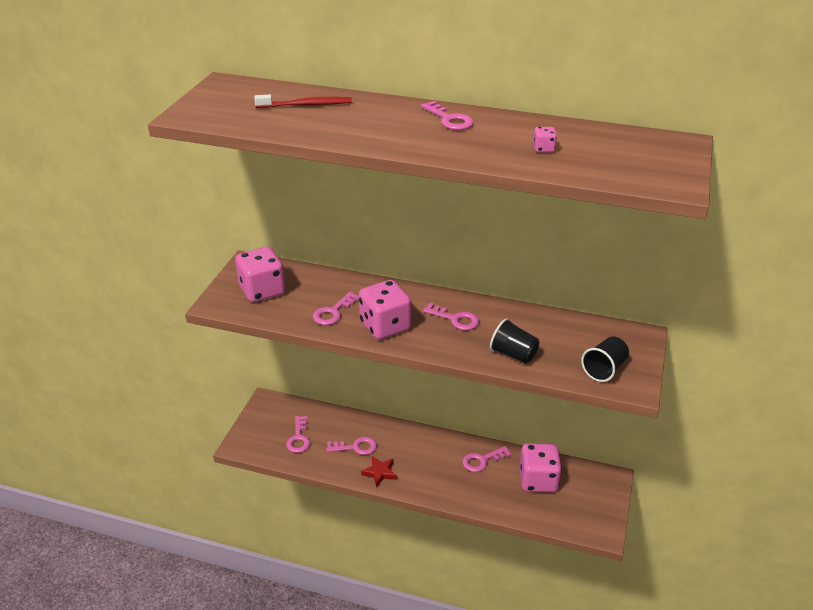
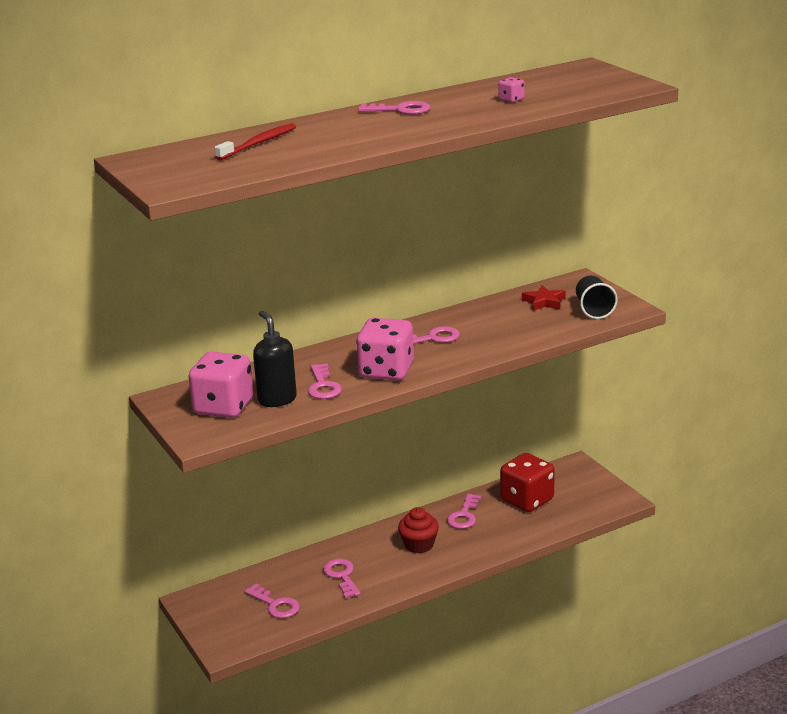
camera: 45 degrees left, 10 degrees down
pink key [326,436,377,455] -> pink key turned 60 degrees counterclockwise [323,558,361,598]
red star [361,456,397,488] -> red star moved to [522,285,565,311]
black cup [490,318,539,364] -> none
pink dice [520,443,562,492] -> red dice [500,453,555,512]
none -> black soap dispenser [253,310,297,407]
none -> red cupcake [398,507,439,553]

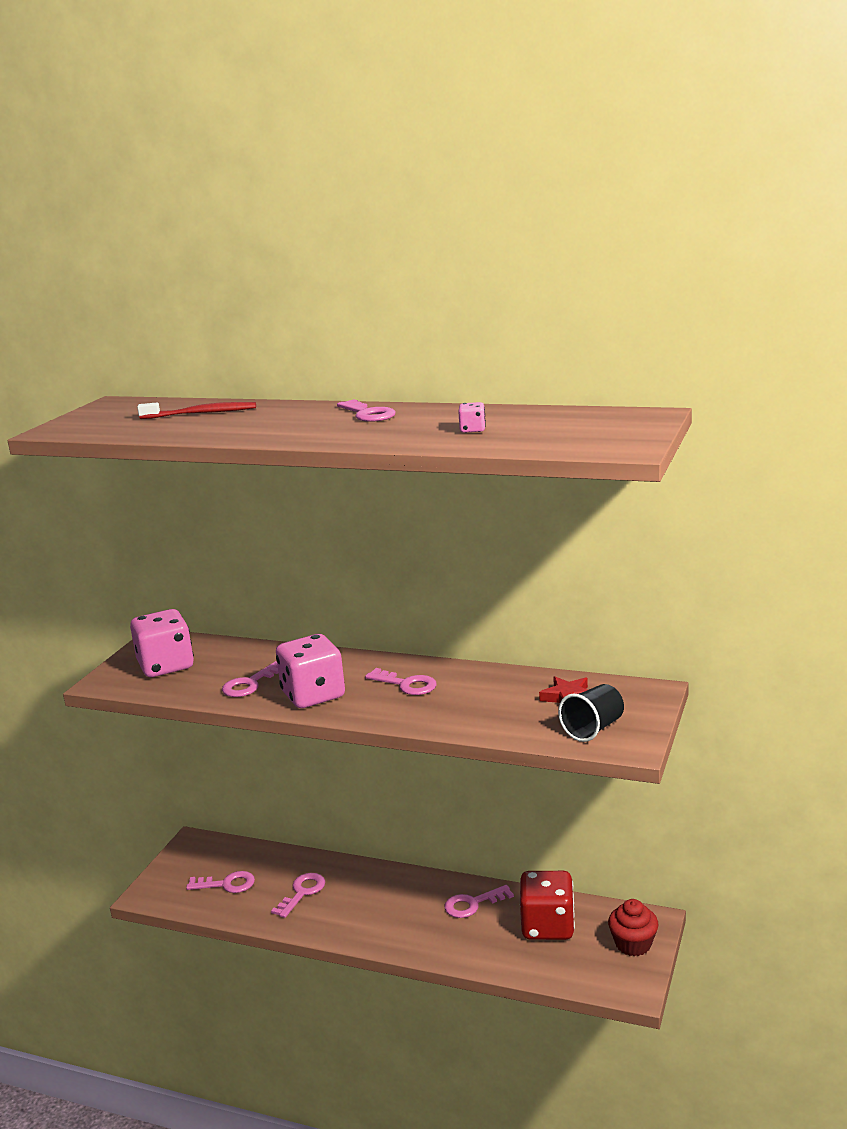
camera: 50 degrees right, 5 degrees down
pink key [244,583,300,618] -> pink key turned 90 degrees counterclockwise [186,871,255,893]
black soap dispenser [253,310,297,407] -> none
red cupcake [398,507,439,553] -> red cupcake moved to [608,899,658,956]

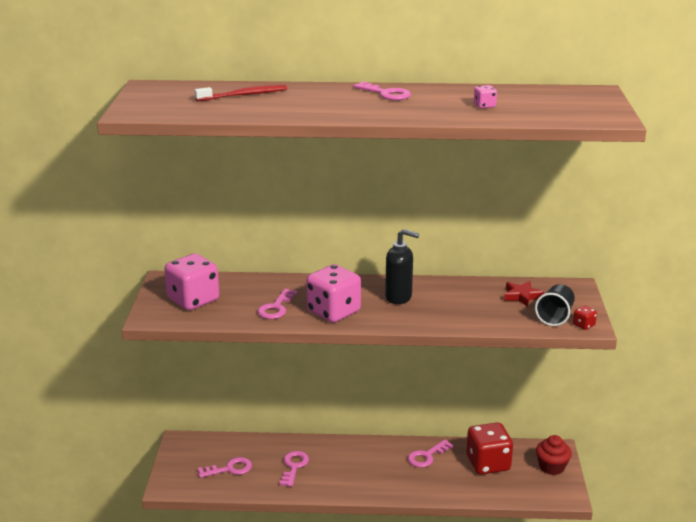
camera: 20 degrees left, 5 degrees up
pink key [365,668,437,695] -> black soap dispenser [385,229,419,304]
none -> red dice [573,306,597,330]

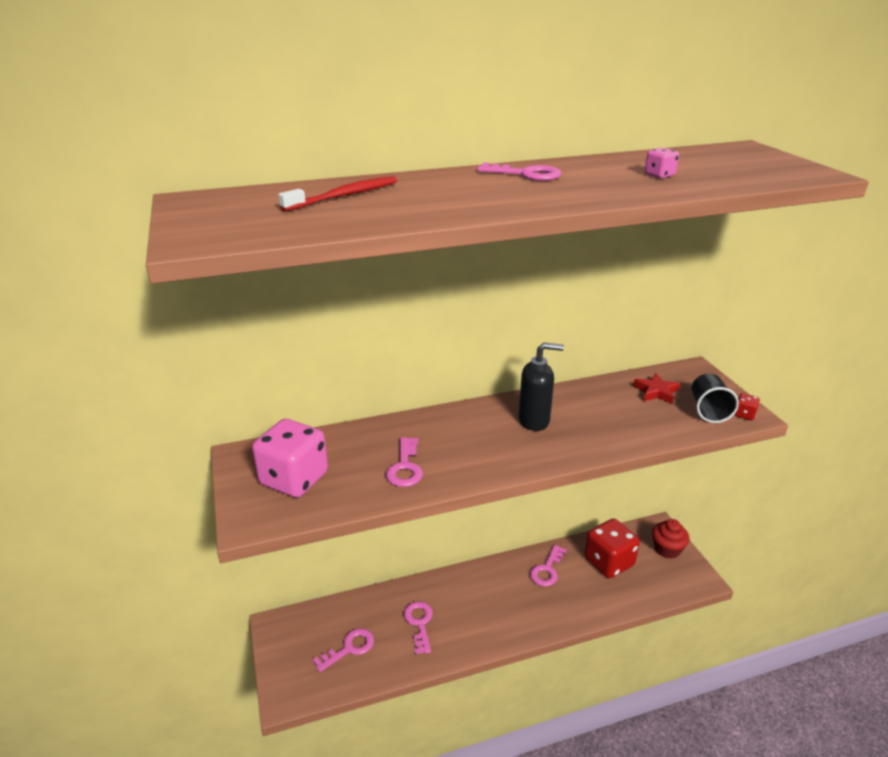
camera: 20 degrees left, 5 degrees up
pink dice [306,264,361,323] -> none

